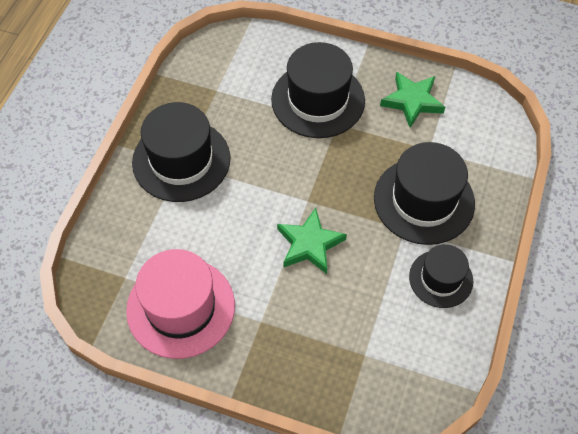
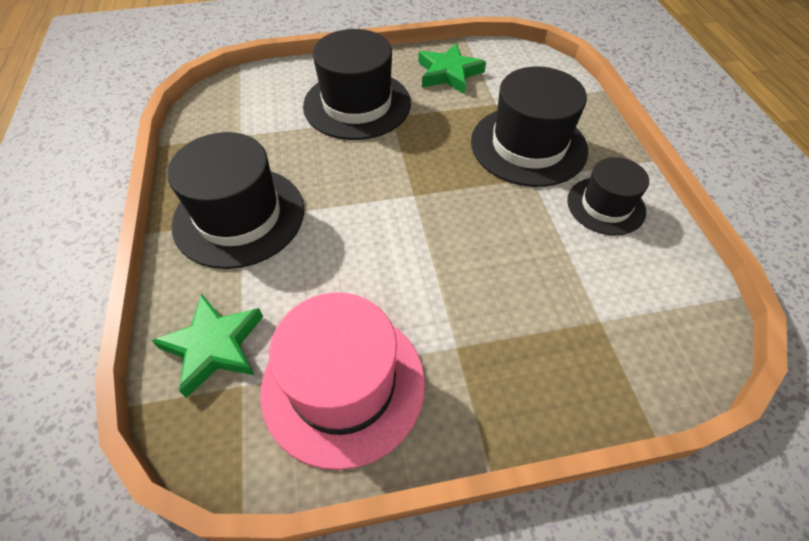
camera: 30 degrees left, 5 degrees down
green star [277,208,347,274] -> green star moved to [152,294,263,398]

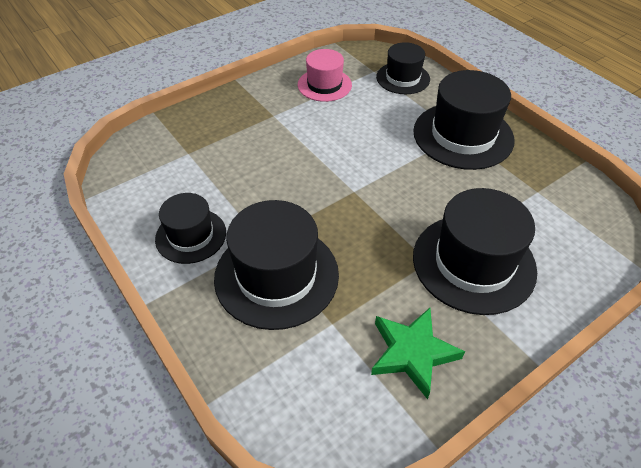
camera: 155 degrees right, 5 degrees down
green star [152,294,263,398] -> black hat [376,42,430,94]
pink hat [260,292,425,470] -> pink hat [298,49,352,102], size x0.60

